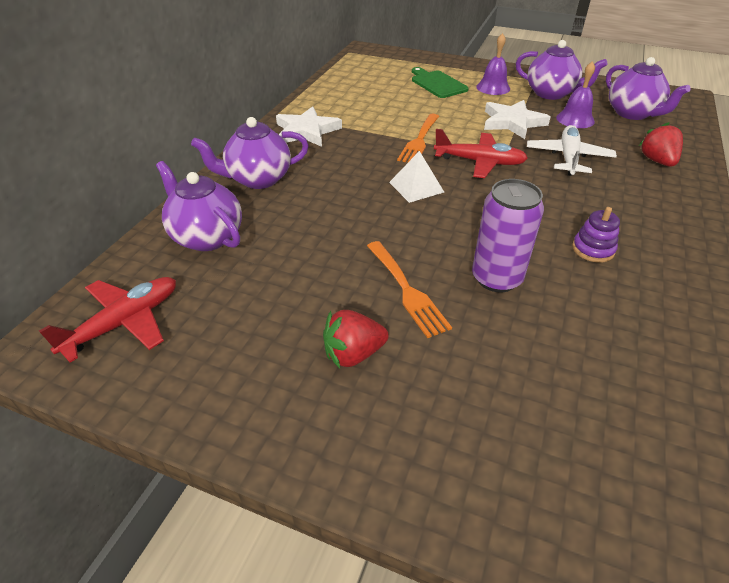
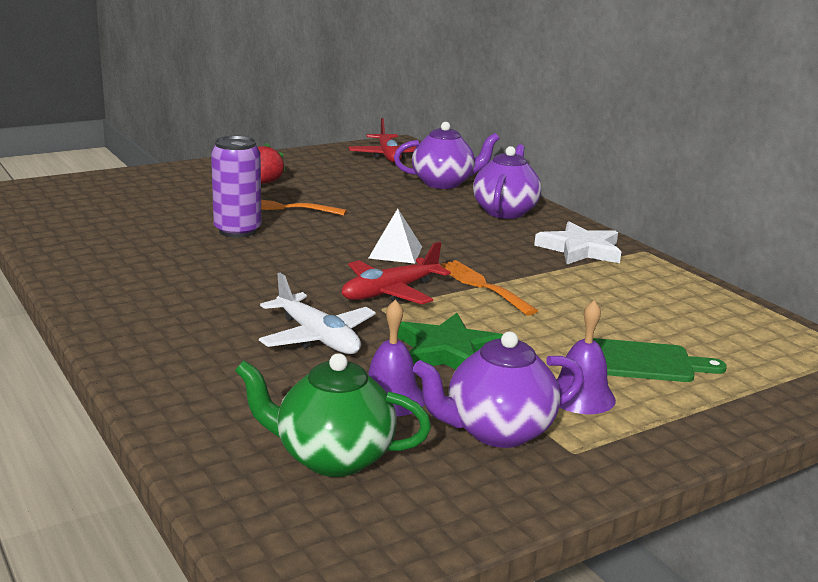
camera: 125 degrees right, 20 degrees down
white star [484,100,550,139] -> green star [398,313,503,369]
purple stacking toy [572,207,620,263] -> none
purple teapot [606,57,691,120] -> green teapot [235,353,431,477]
red strawberry [639,122,683,167] -> none

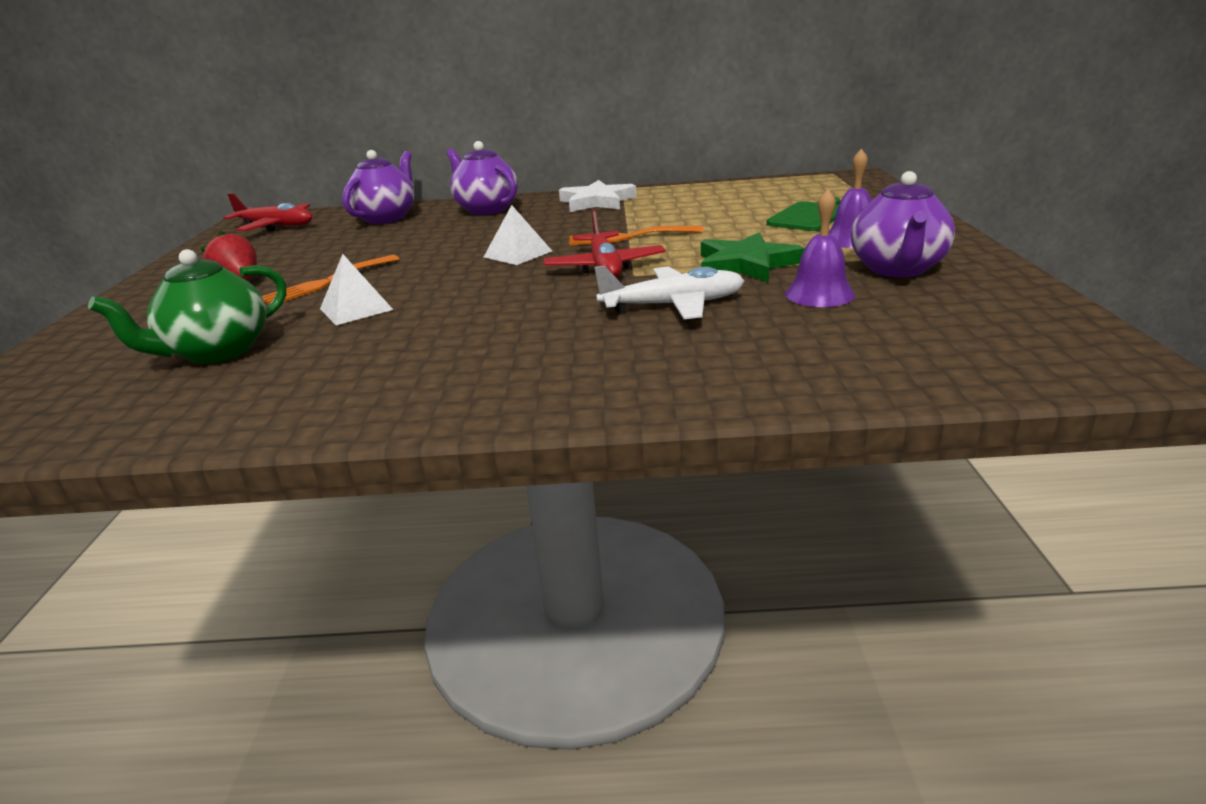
camera: 55 degrees left, 5 degrees up
purple can [211,136,262,238] -> white pyramid [320,254,393,325]
green teapot [235,353,431,477] -> green teapot moved to [88,249,286,364]

